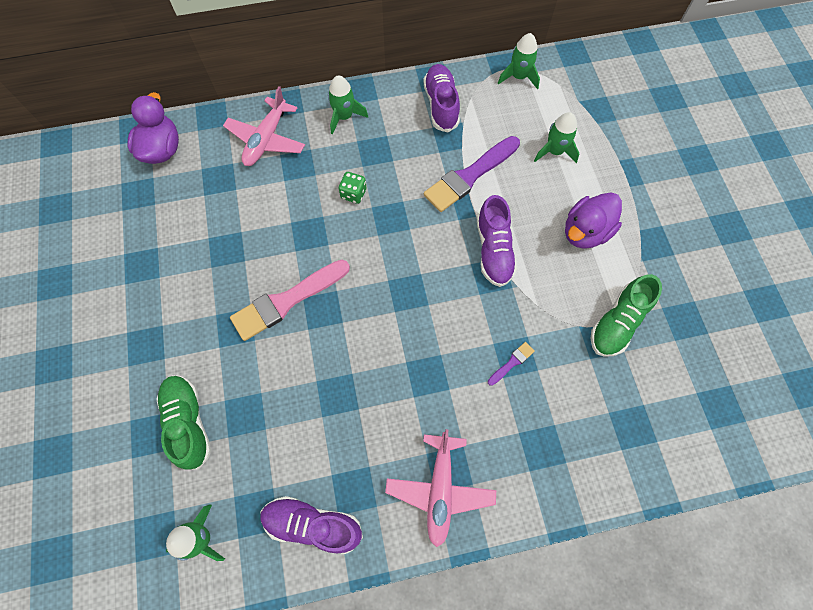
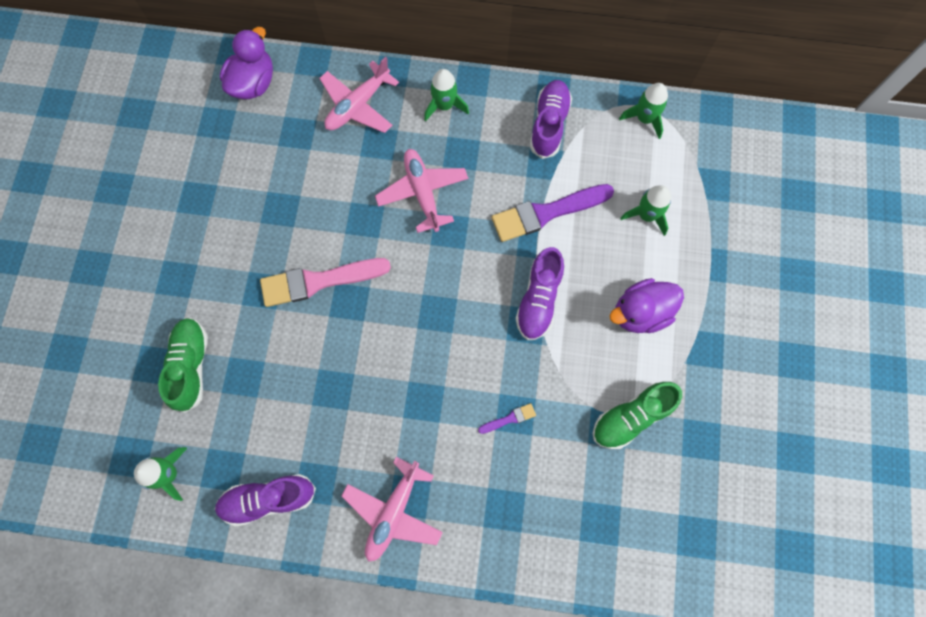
camera: 20 degrees right, 5 degrees up
purple shoe [260,496,363,554] -> purple shoe turned 45 degrees counterclockwise [215,474,316,527]
green dice [339,172,366,204] -> pink plane [375,149,468,233]

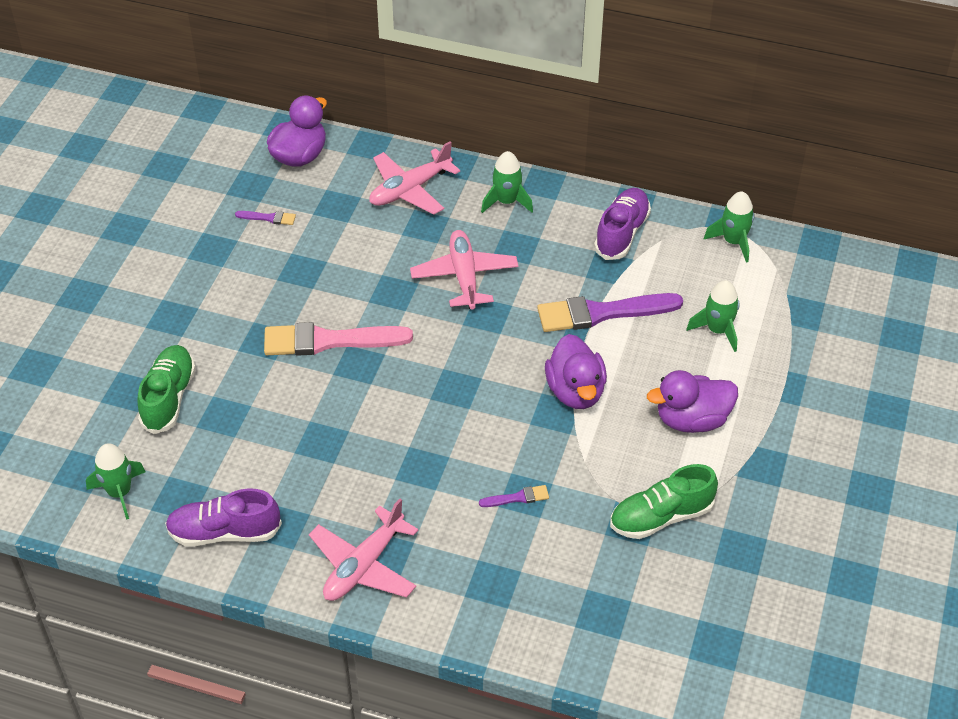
camera: 10 degrees right, 25 degrees down
purple shoe [515,247,564,340] -> purple duck [545,334,607,409]
none -> purple brush [235,211,296,225]

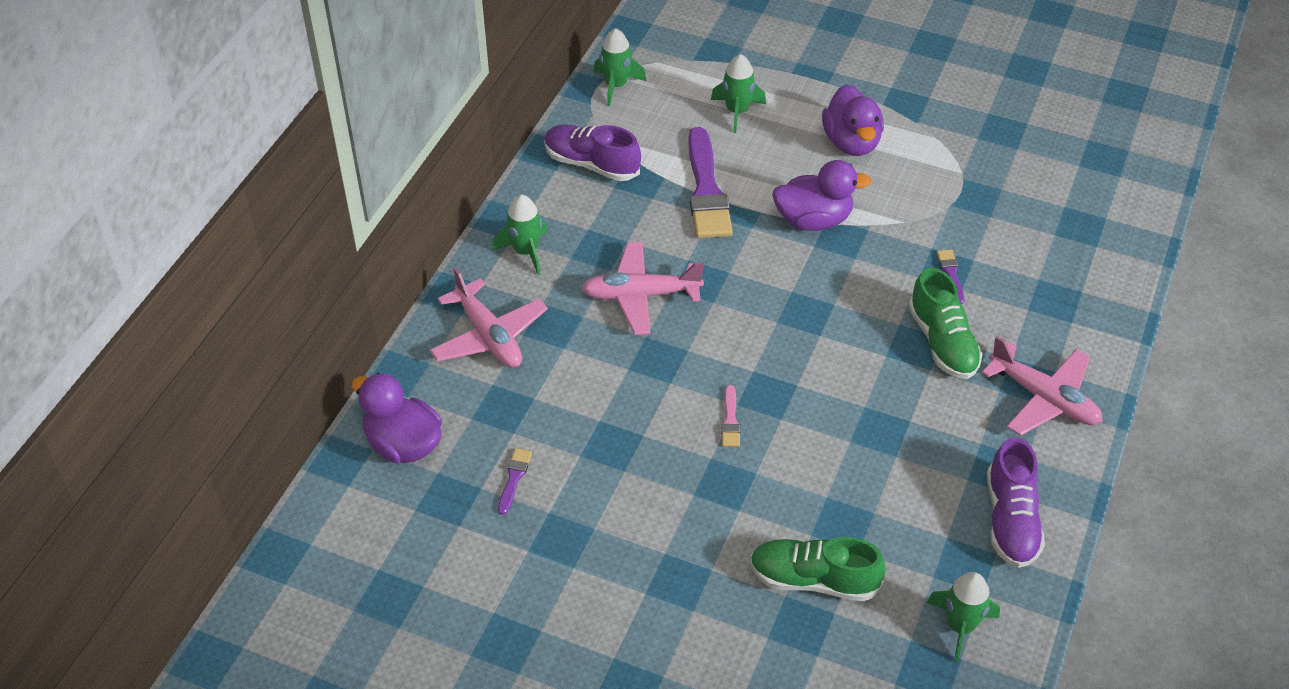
camera: 85 degrees left, 0 degrees up
pink brush [264,322,413,356] -> pink brush [721,385,740,447], size x0.44
green shoe [610,464,718,539] -> green shoe moved to [908,268,983,379]

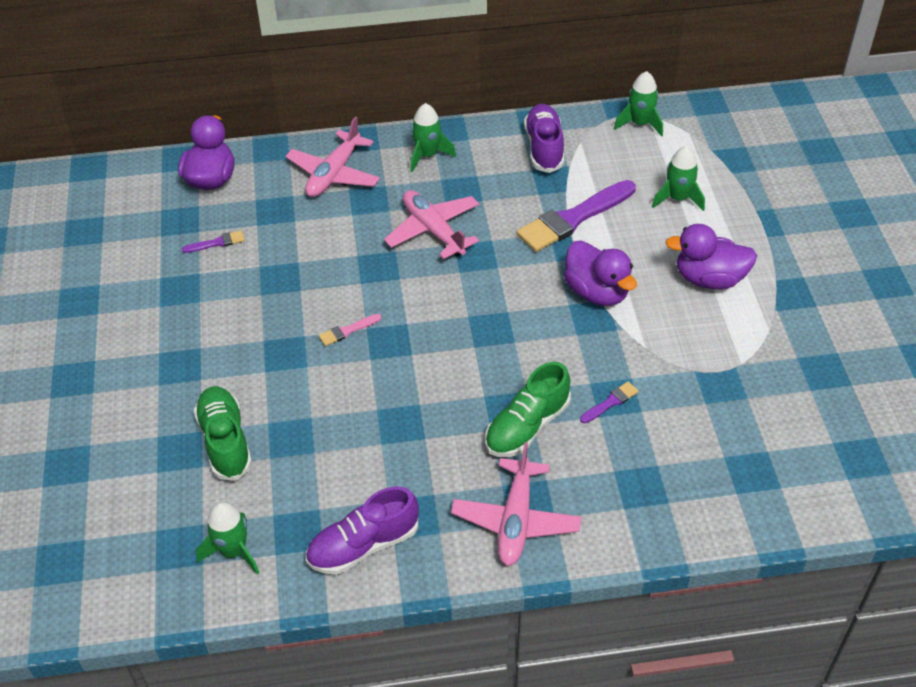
camera: 60 degrees right, 0 degrees up
purple duck [822,84,884,156] -> purple duck turned 45 degrees clockwise [665,224,757,289]

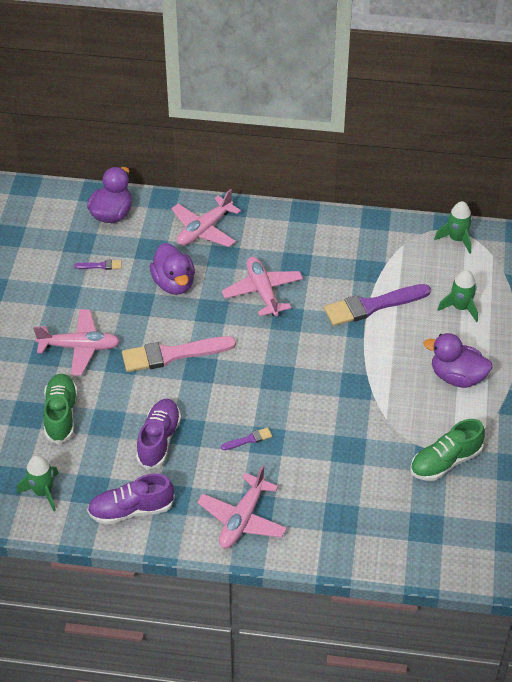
camera: 15 degrees right, 0 degrees up
pink brush [319,314,381,346] -> pink brush [122,336,236,372], size x2.28
green rocket [411,103,456,172] -> none
green shoe [485,362,571,457] -> green shoe moved to [410,419,485,481]
purple shoe [524,104,564,173] -> purple shoe moved to [136,399,181,470]
purple duck [564,240,637,306] -> purple duck moved to [150,243,195,295]
purple brush [580,382,639,423] -> purple brush moved to [221,427,272,450]
none -> pink plane [33,309,120,376]

